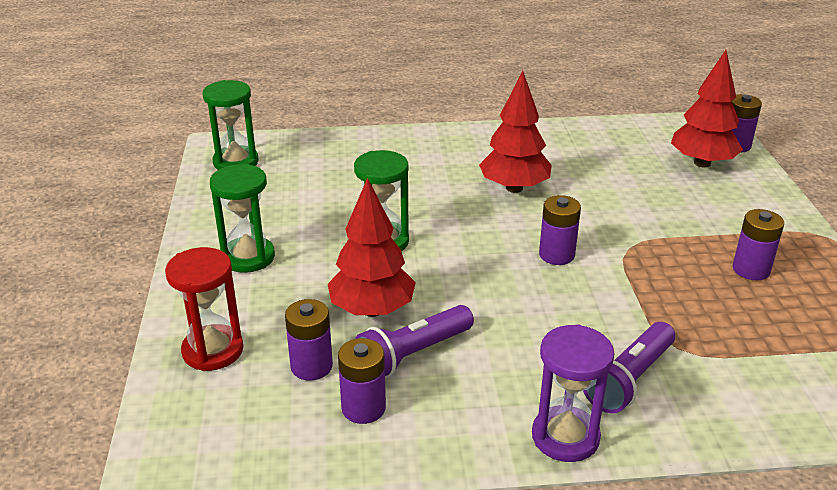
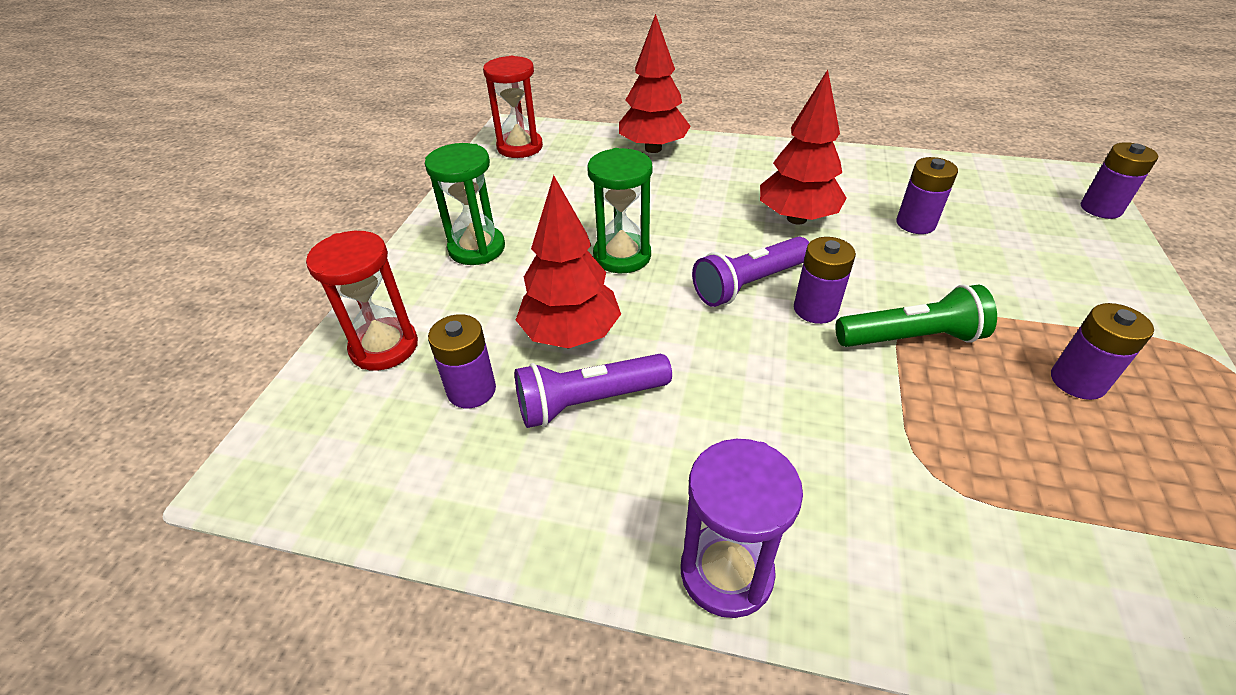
camera: 20 degrees right, 10 degrees up
green hourglass [203,80,259,170] -> red hourglass [483,55,543,158]
purple battery [338,338,386,424] -> purple battery moved to [896,157,958,234]
purple flashlight [583,322,675,413] -> purple flashlight moved to [692,237,810,307]
red tree [671,50,743,167] -> red tree moved to [619,14,691,153]
none -> green flashlight [835,284,997,347]

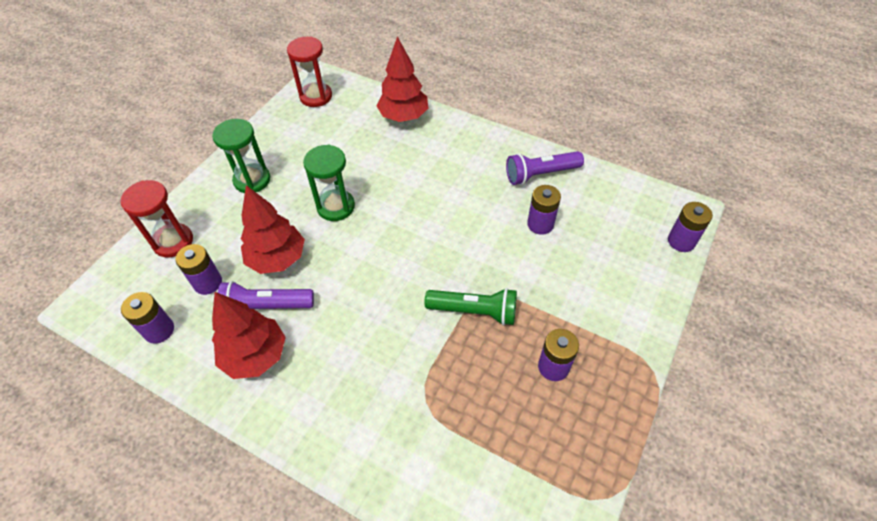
camera: 15 degrees right, 10 degrees up
purple hourglass [681,439,803,618] -> none
purple flashlight [692,237,810,307] -> purple flashlight moved to [506,151,584,185]
red tree [760,70,847,224] -> red tree moved to [212,292,286,379]
purple battery [794,237,856,324] -> purple battery moved to [121,292,174,344]

